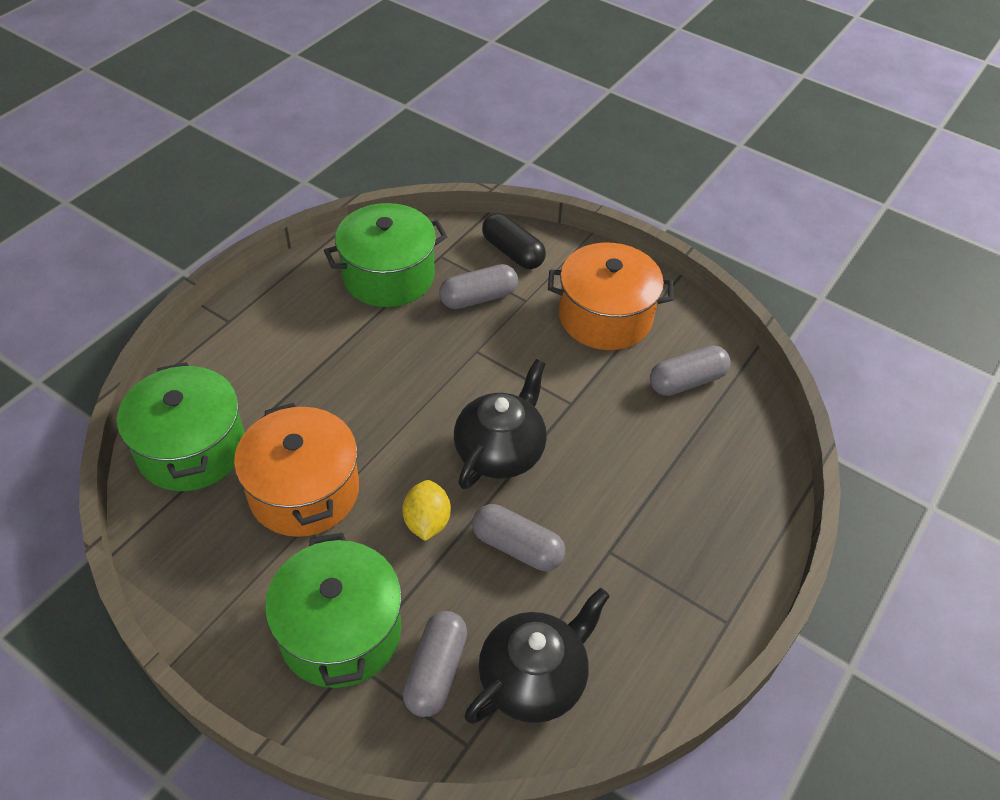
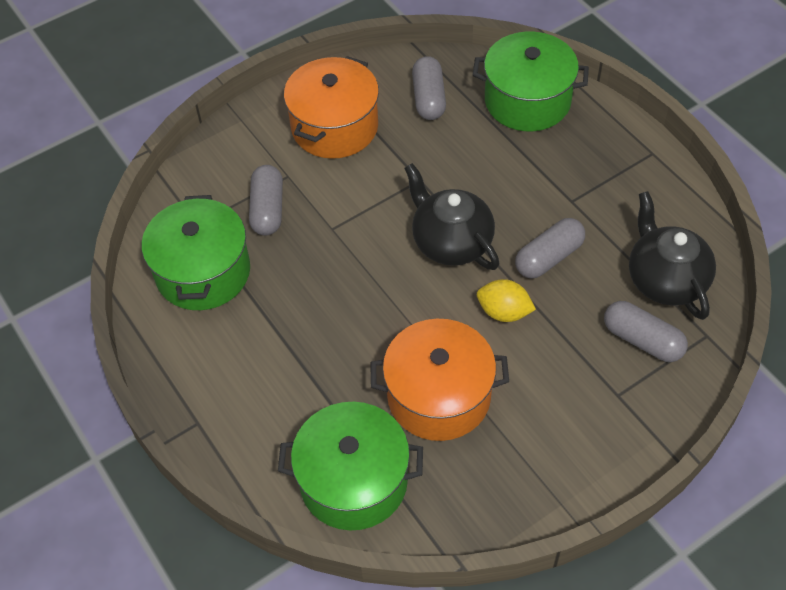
camera: 65 degrees left, 5 degrees up
green pot [265,533,402,688] -> green pot moved to [473,32,589,131]
black capsule [482,213,546,269] -> none

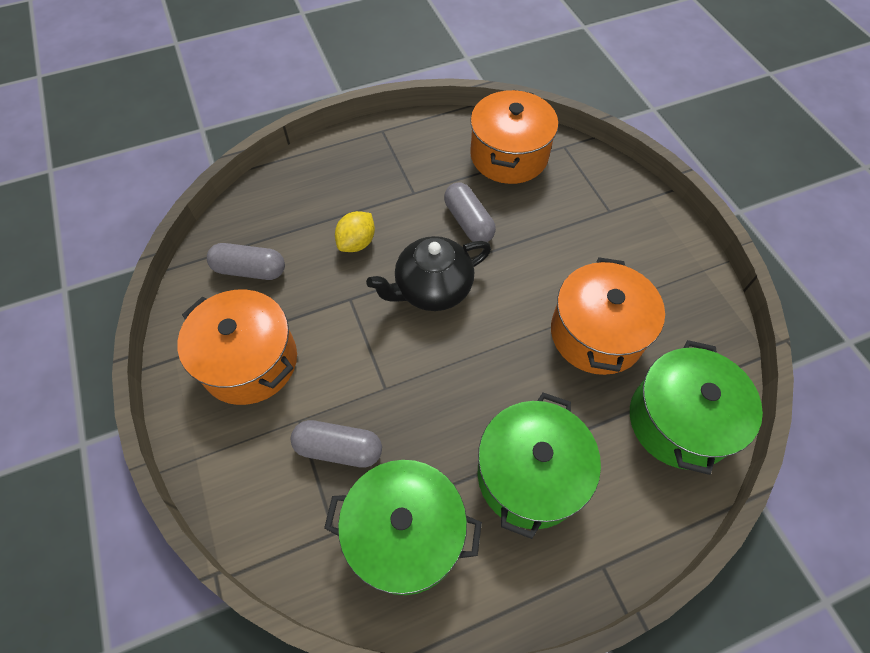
camera: 80 degrees left, 5 degrees up
green pot [473,32,589,131] -> green pot moved to [478,393,601,539]
yellow lemon [477,279,536,322] -> yellow lemon moved to [335,211,375,252]
grey capsule [604,301,688,362] -> none
black teapot [629,191,716,320] -> orange pot [470,90,558,184]

